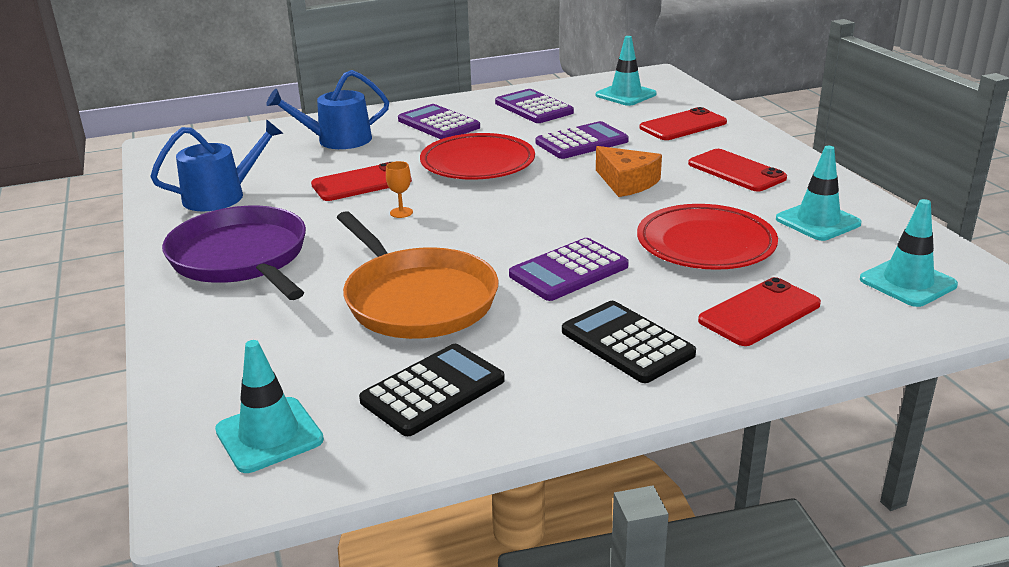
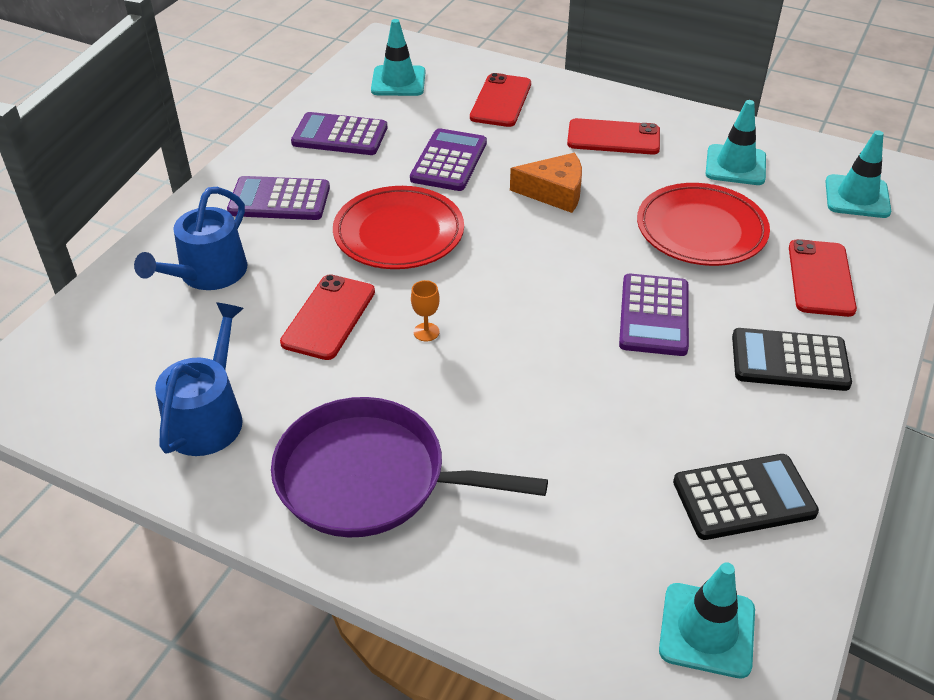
camera: 45 degrees left, 15 degrees up
orange pan [337,211,498,339] -> none
black calculator [359,344,505,436] -> black calculator turned 75 degrees clockwise [673,454,819,540]

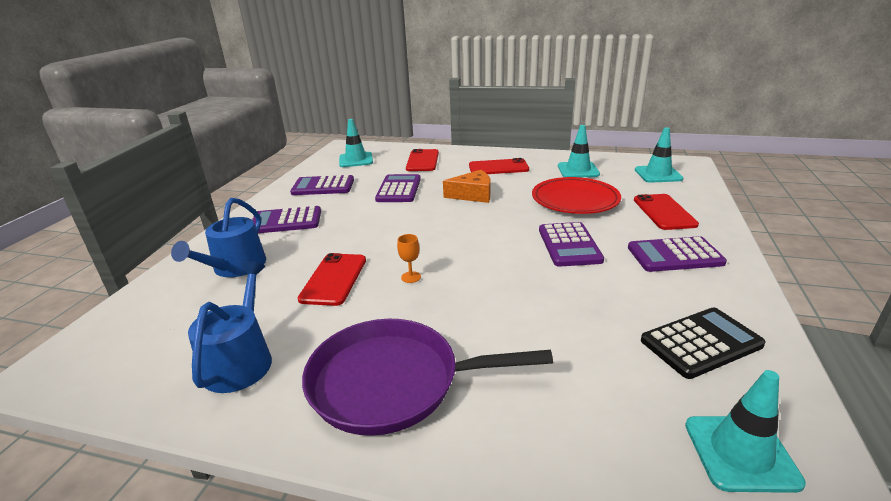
camera: 10 degrees left, 15 degrees down
red plate [333,186,464,269] -> none
black calculator [732,328,852,391] -> purple calculator [628,236,727,272]

